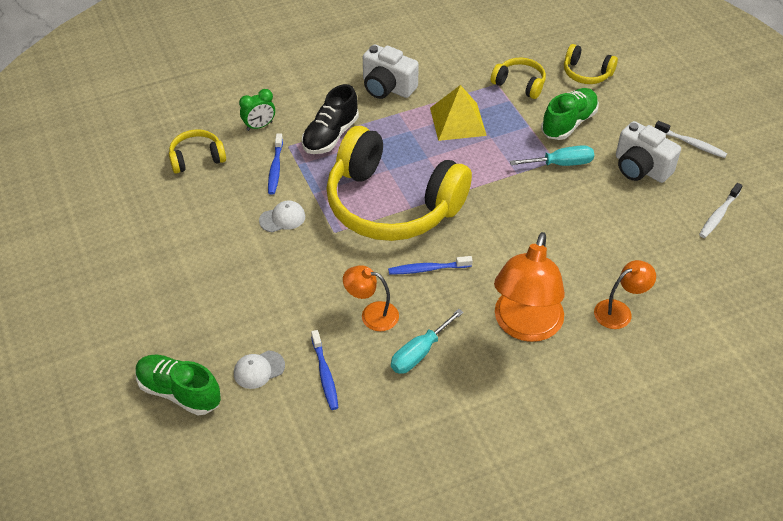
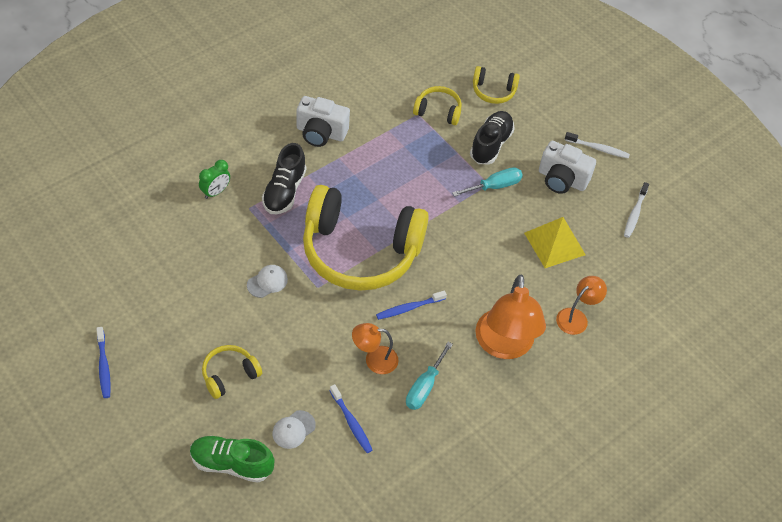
camera: 20 degrees left, 5 degrees up
yellow headphones [169,129,226,173] -> yellow headphones moved to [202,345,262,399]
blue toothbrush [268,133,283,195] -> blue toothbrush moved to [96,327,111,398]
yellow pyramid [430,85,487,141] -> yellow pyramid moved to [524,217,586,268]
green shoe [541,88,599,140] -> black shoe [470,111,515,164]

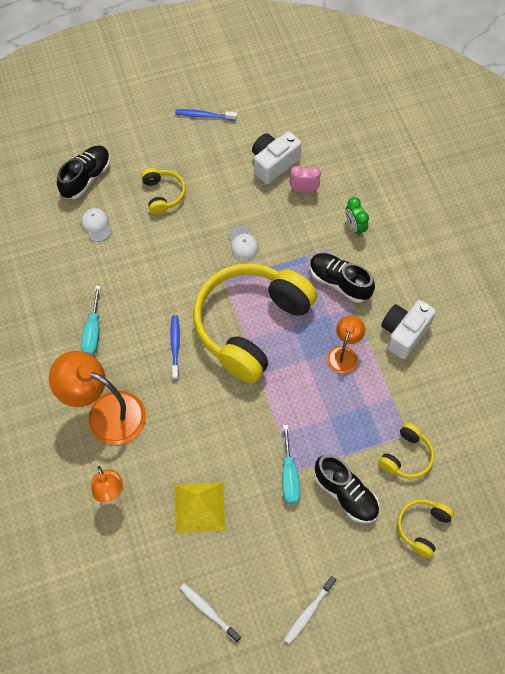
camera: 115 degrees right, 10 degrees up
green shoe [190,436,274,483] -> black shoe [57,146,110,199]
blue toothbrush [330,384,372,453] -> none
orange lamp [352,323,399,374] -> orange lamp moved to [327,315,365,373]
turquoise screwdriver [406,342,453,410] -> turquoise screwdriver turned 135 degrees counterclockwise [81,286,101,355]
white camera [539,141,596,194] -> white camera moved to [252,131,301,184]
none -> pink clock [290,166,321,193]

